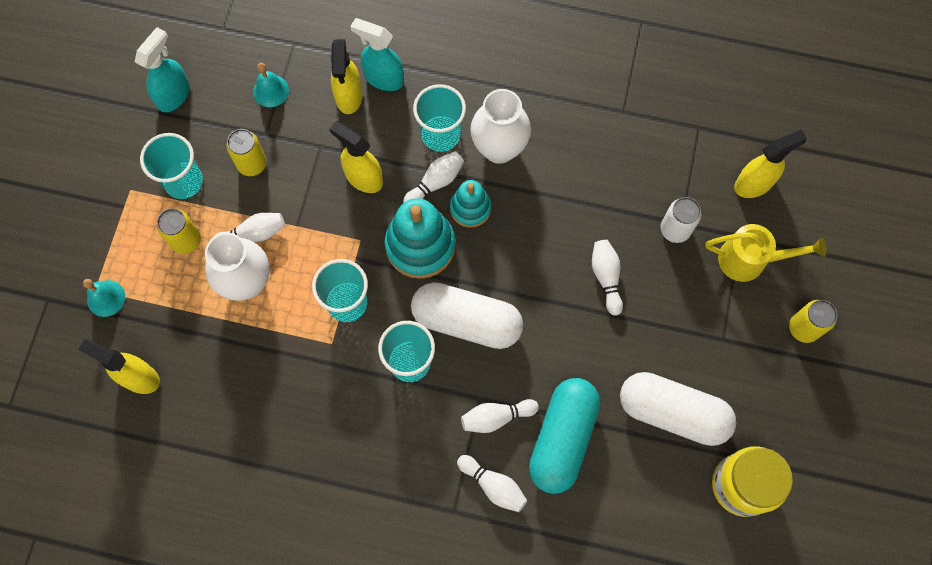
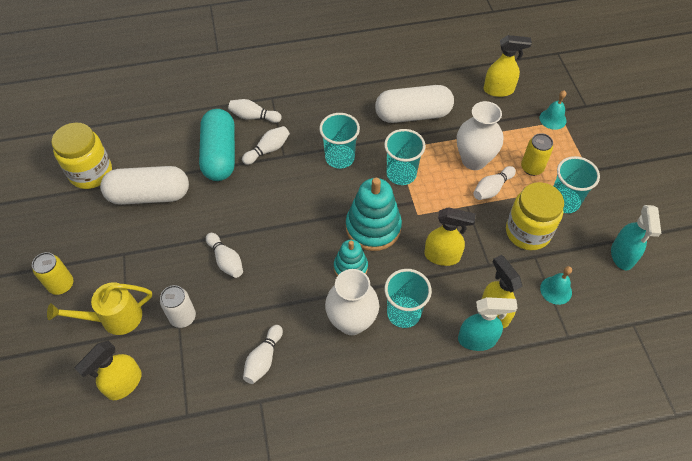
camera: 155 degrees right, 15 degrees down
yellow can [226,129,267,176] -> yellow jar [506,182,564,250]
white bowling pin [403,151,464,203] -> white bowling pin moved to [243,325,283,384]
white capsule [411,282,523,349] -> white capsule moved to [375,85,454,123]

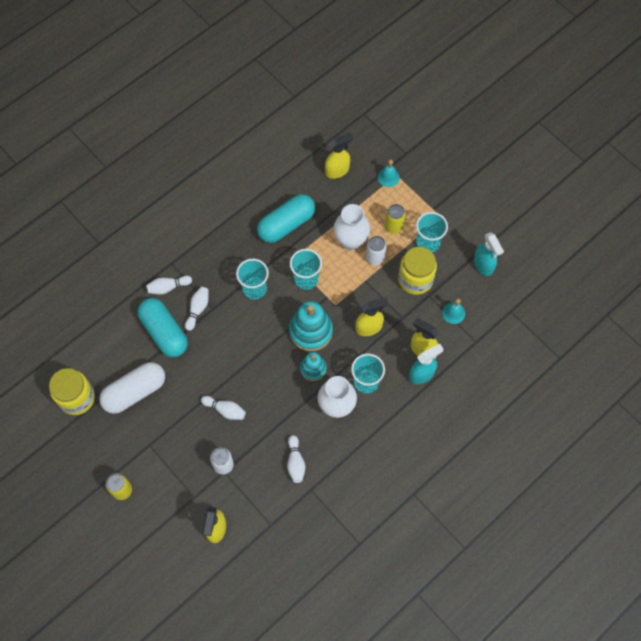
camera: 30 degrees left, 10 degrees up
yellow watering can [47,282,152,335] -> none
white capsule [375,85,454,123] -> turquoise capsule [257,194,315,243]
white bowling pin [473,166,516,200] -> white can [366,236,387,265]

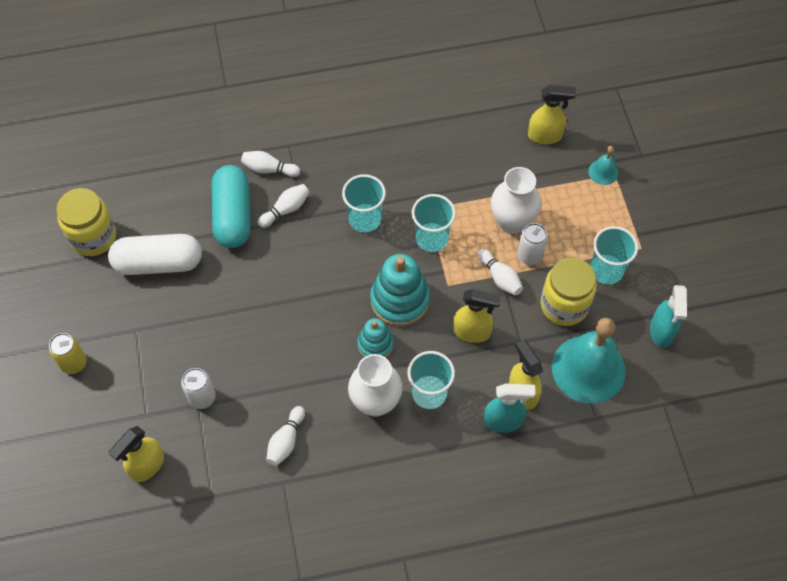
camera: 30 degrees right, 5 degrees down
white bowling pin [201,396,246,420] -> white bowling pin moved to [477,249,523,296]
turquoise capsule [257,194,315,243] -> none
yellow can [385,204,406,234] -> none
turquoise bell [442,298,465,324] -> turquoise bell [552,318,625,404], size x2.25

